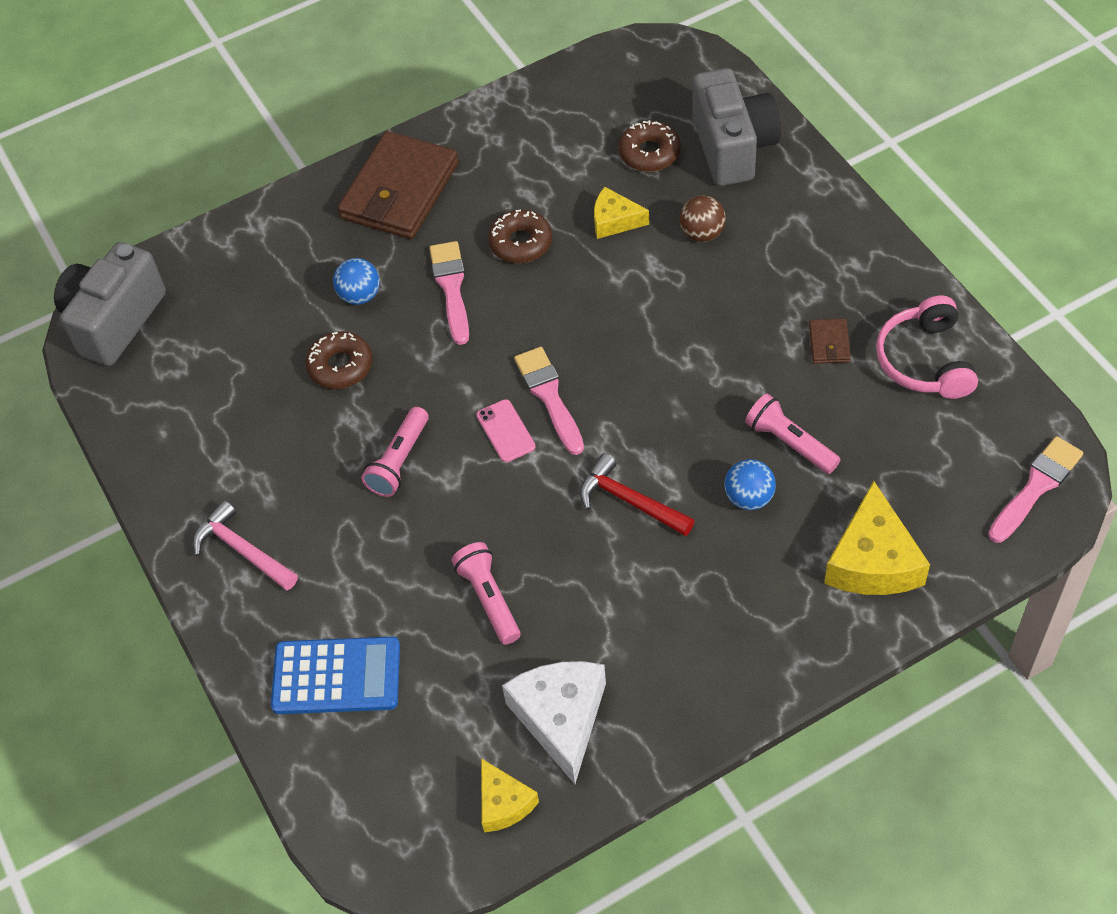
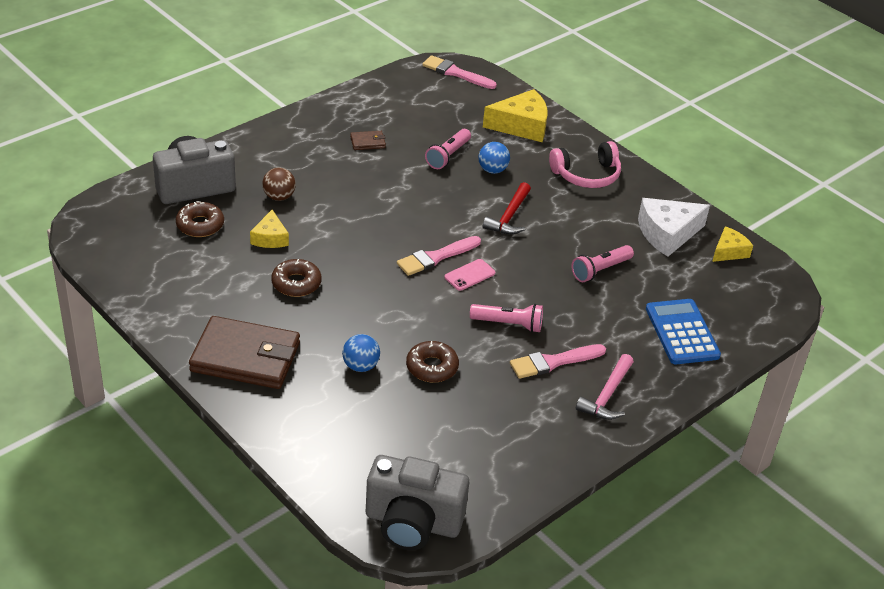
camera: 110 degrees left, 15 degrees down
pink brush [429,241,469,345] -> pink brush moved to [510,344,606,379]
pink headphones [876,295,978,399] -> pink headphones moved to [549,141,621,188]

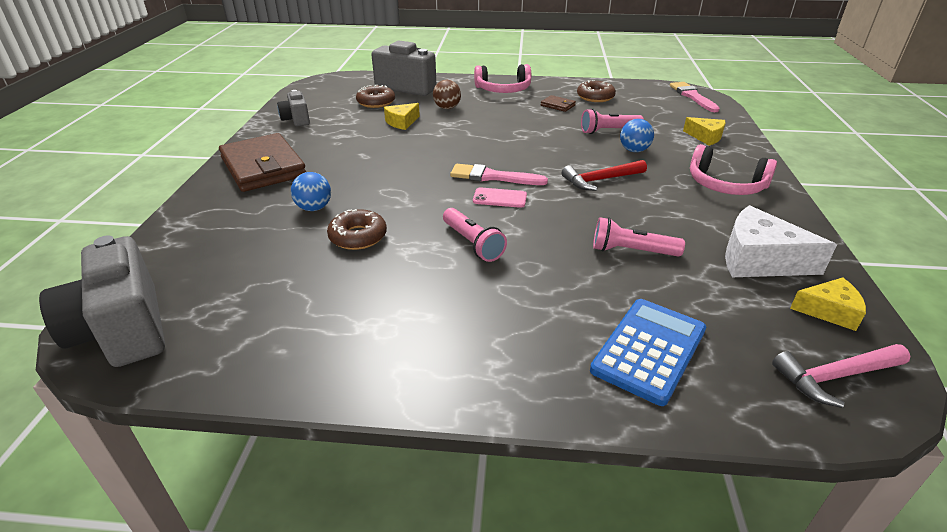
camera: 50 degrees right, 5 degrees down
brown donut [271,259,322,297] -> brown donut moved to [577,80,616,102]
yellow cheese [483,89,547,142] -> yellow cheese [683,117,726,146], size x0.59
pink brush [510,344,606,379] -> none
pink hammer [576,354,634,420] -> pink hammer moved to [772,344,911,408]
none -> grey camera [277,90,310,126]
none -> pink headphones [474,64,531,93]

